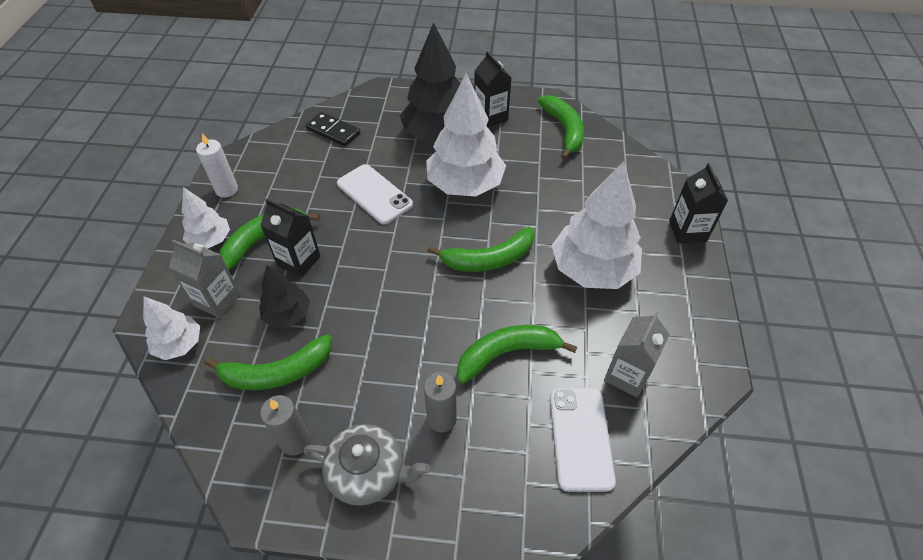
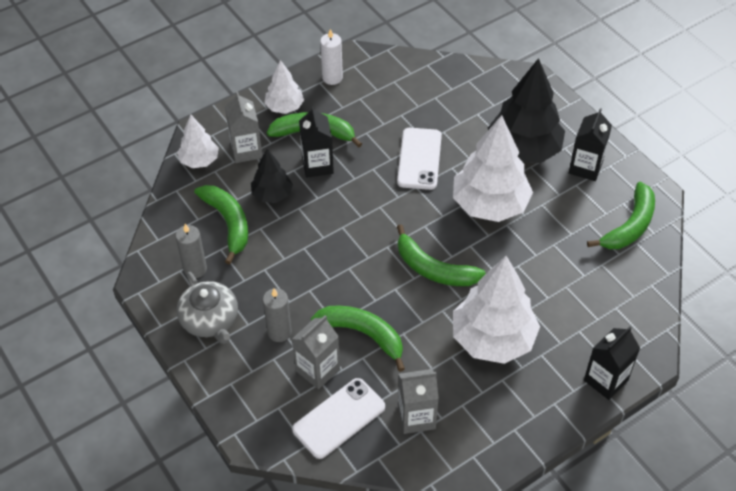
camera: 50 degrees right, 0 degrees up
green banana [204,334,332,390] -> green banana turned 150 degrees counterclockwise [194,185,248,265]
black domino [306,112,360,146] -> none
none -> grey carton [292,315,340,389]

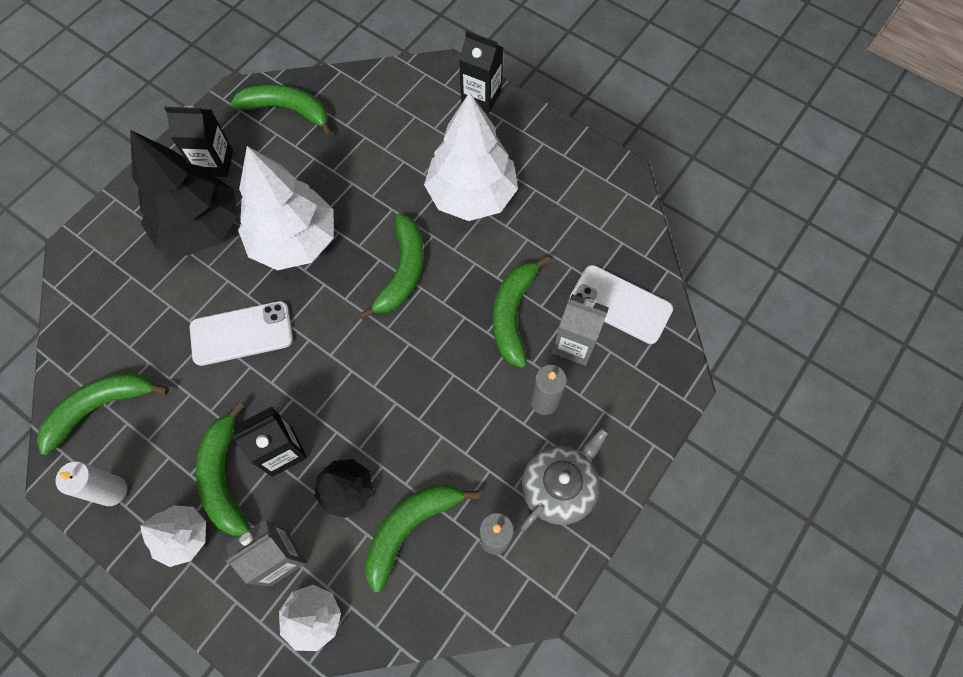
camera: 110 degrees left, 15 degrees up
grey carton [398,369,439,434] -> none
none -> green banana [37,372,169,455]

